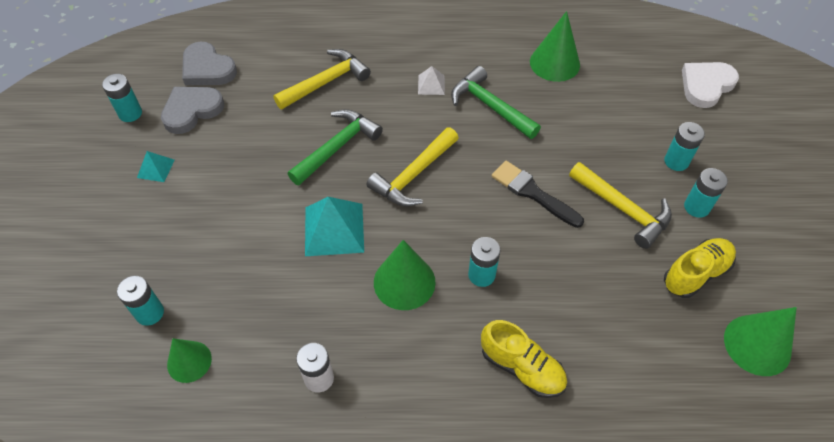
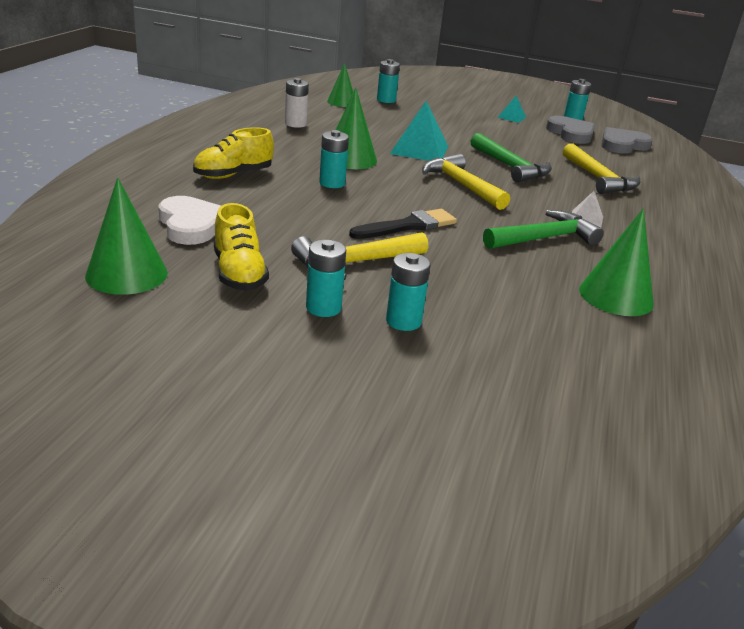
camera: 105 degrees right, 25 degrees down
white heart [682,62,739,108] -> white heart moved to [158,196,221,245]

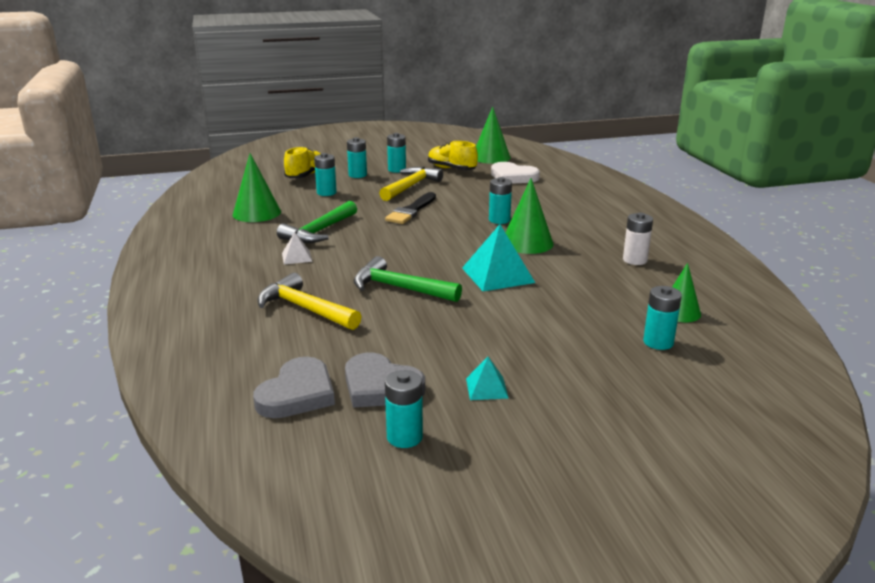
camera: 150 degrees right, 5 degrees down
yellow shoe [193,127,274,179] -> yellow shoe moved to [284,146,321,178]
yellow hammer [422,154,510,210] -> none
none -> turquoise battery [314,153,337,196]

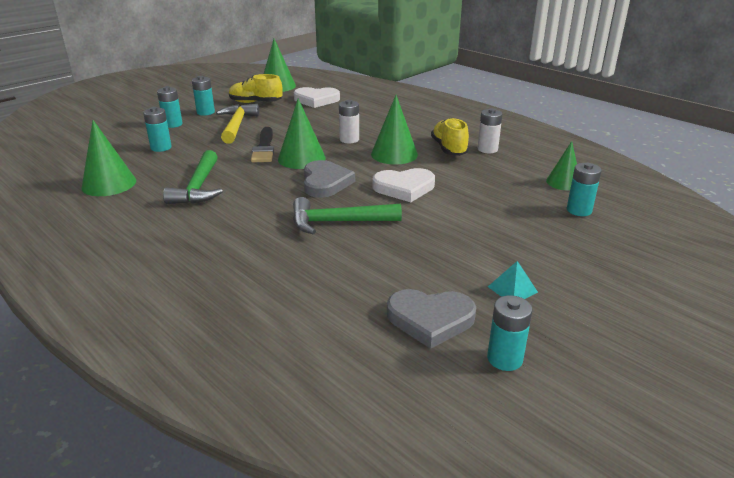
camera: 30 degrees left, 5 degrees up
grey heart [253,357,335,418] -> grey heart moved to [304,160,355,198]
yellow hammer [258,273,361,330] -> none
white pyramid [282,232,312,264] -> none
yellow shoe [284,146,321,178] -> yellow shoe moved to [431,118,469,156]
turquoise pyramid [462,224,535,291] -> white heart [372,168,435,202]
turquoise battery [489,177,512,224] -> white battery [339,100,359,143]
none -> green cone [278,99,326,169]

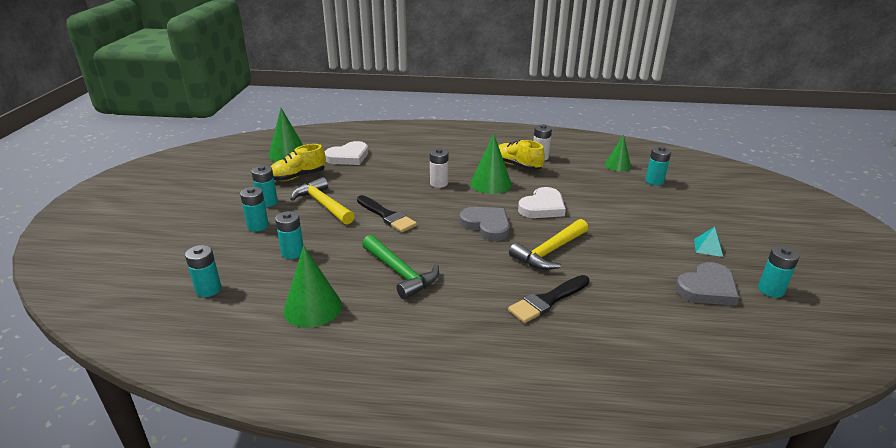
camera: 40 degrees left, 0 degrees up
green cone [278,99,326,169] -> none
green hammer [293,197,402,234] -> yellow hammer [509,219,588,270]
none -> turquoise battery [185,245,221,297]
none -> black brush [508,275,590,323]

